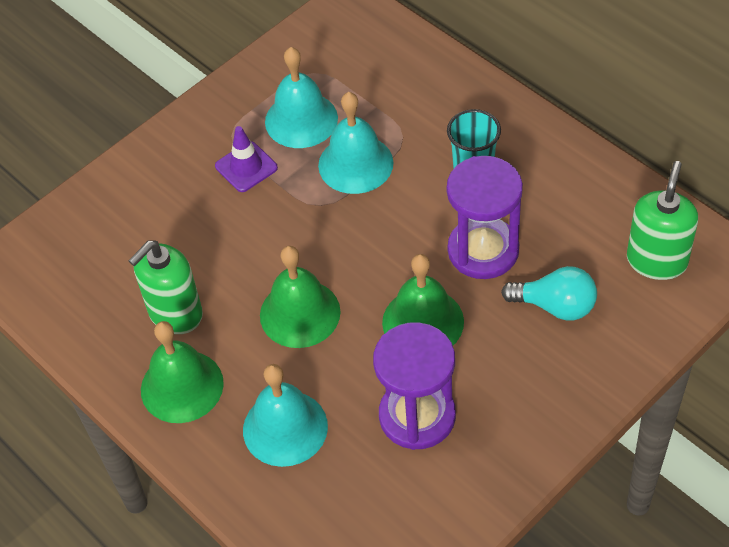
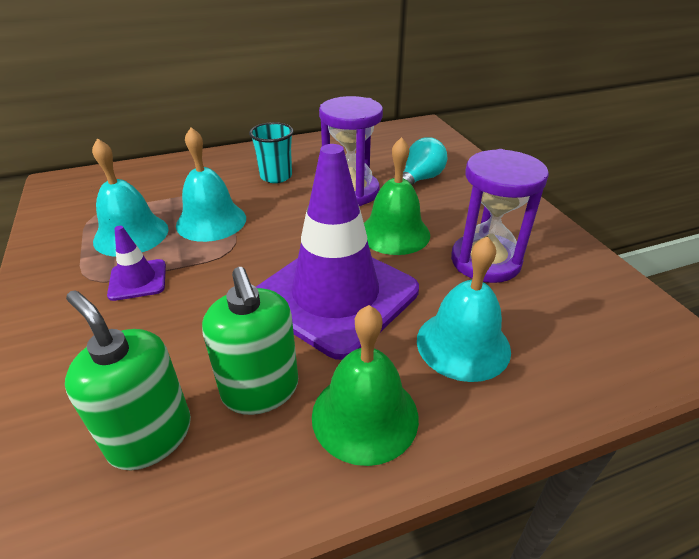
camera: 70 degrees left, 15 degrees down
green bell [260,246,340,348] -> purple traffic cone [256,144,419,360]
green soap dispenser [627,161,698,280] -> green soap dispenser moved to [65,290,191,470]

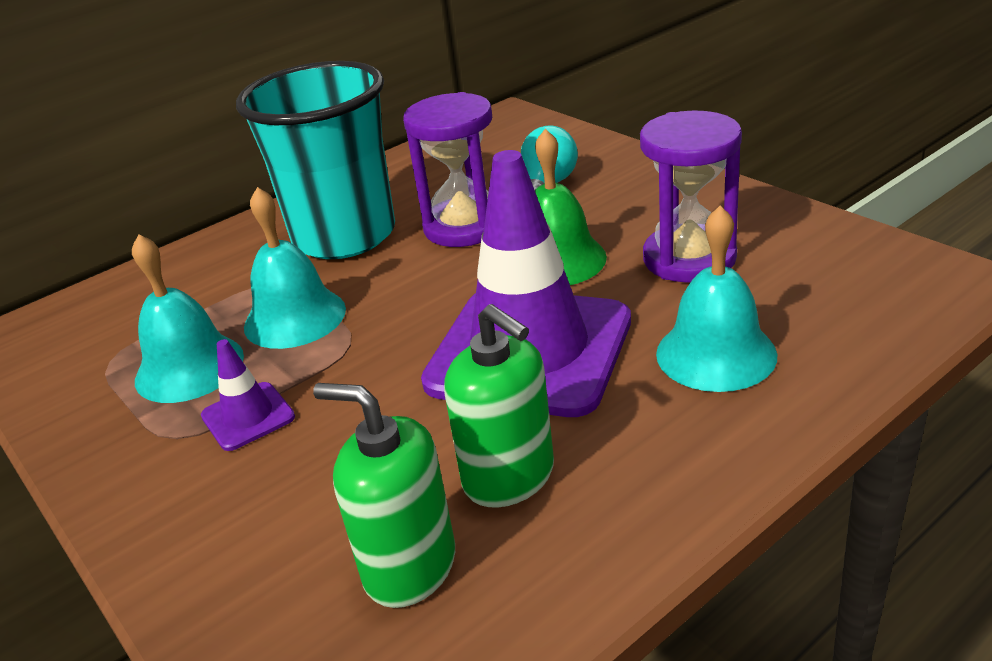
camera: 15 degrees left, 5 degrees down
turquoise cup [249,122,294,183] -> turquoise cup [236,61,395,259], size x2.17
green bell [312,305,419,466] -> none

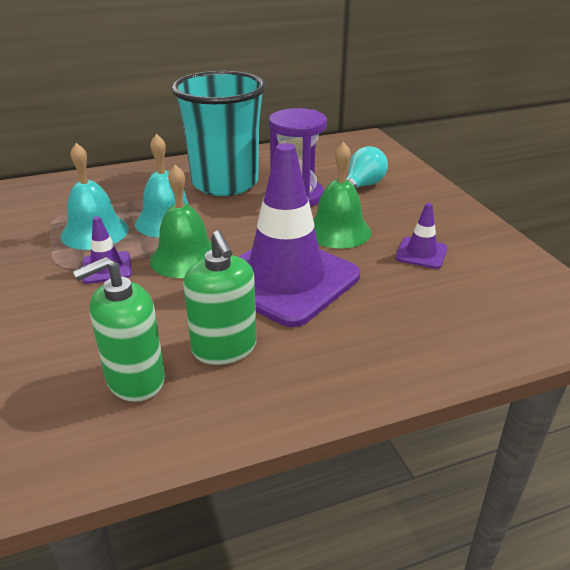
camera: 15 degrees right, 0 degrees up
green soap dispenser [313,383,455,608] -> green soap dispenser turned 75 degrees counterclockwise [72,257,165,402]
purple hourglass [640,110,742,283] -> purple traffic cone [395,203,448,269]
turquoise bell [656,206,777,392] -> none
none -> green bell [150,165,212,278]

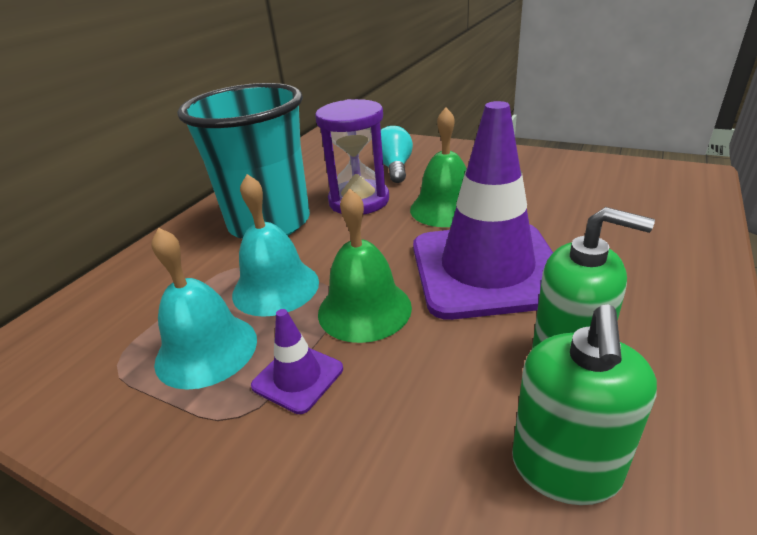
camera: 40 degrees left, 0 degrees up
purple traffic cone [395,203,448,269] -> none

